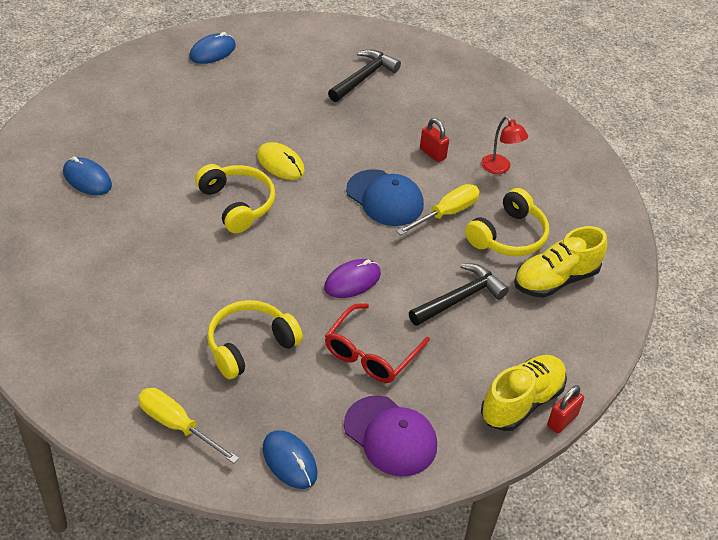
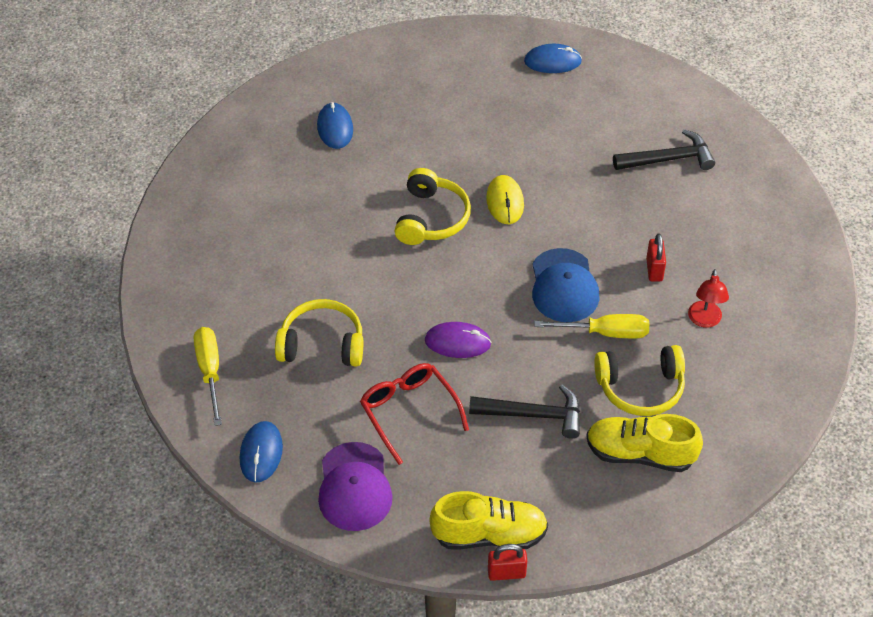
camera: 45 degrees right, 5 degrees up
red glasses [325,303,430,383] -> red glasses turned 75 degrees clockwise [360,363,469,465]

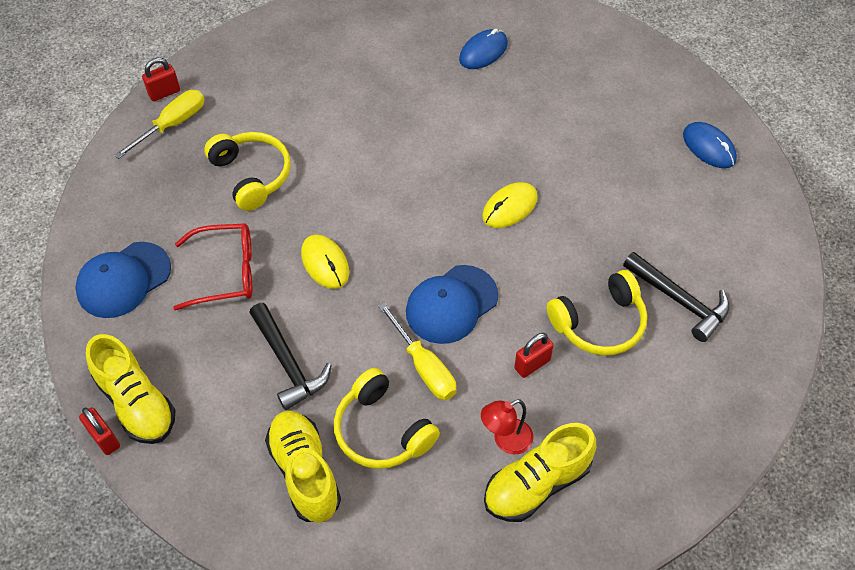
camera: 55 degrees right, 5 degrees up
blue mouse [240,421,283,483] -> none
purple cap [318,442,393,531] -> blue cap [75,242,171,318]
red glasses [360,363,469,465] -> red glasses turned 60 degrees clockwise [173,223,252,311]
yellow headphones [395,168,471,245] -> yellow headphones moved to [547,270,647,356]
purple mouse [425,322,491,358] -> yellow mouse [301,234,349,289]
none -> red padlock [142,58,180,101]
none -> yellow shoe [484,423,596,522]

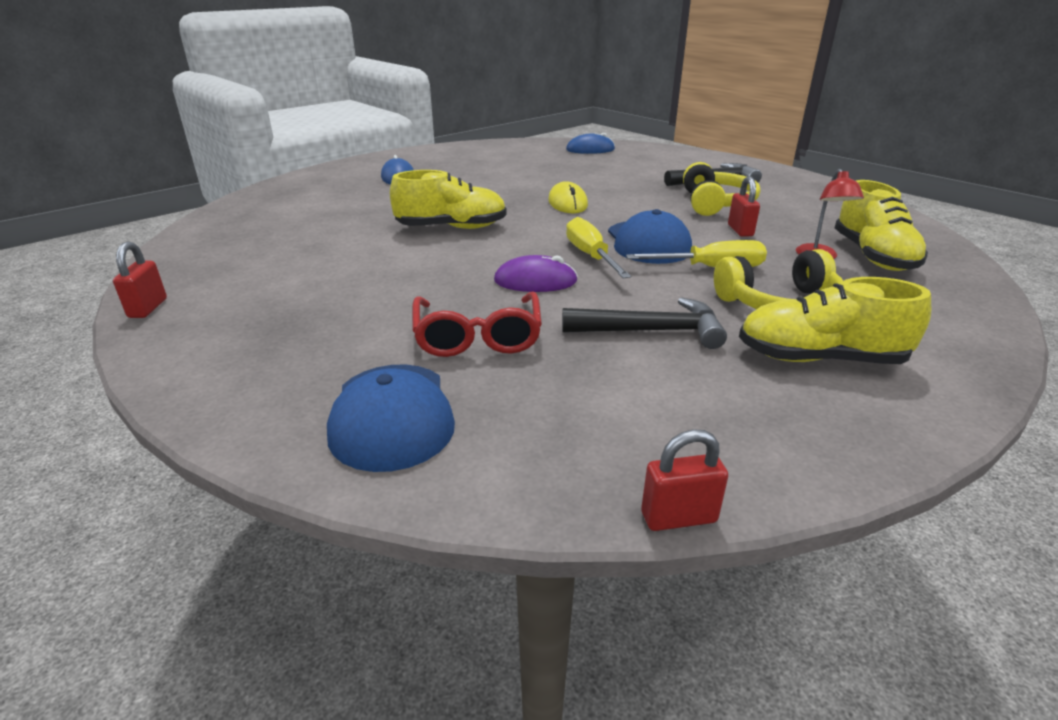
camera: 60 degrees left, 25 degrees down
yellow shoe [86,334,175,444] -> yellow shoe moved to [390,170,507,229]
yellow screwdriver [114,90,204,159] -> yellow screwdriver moved to [566,217,631,278]
red glasses [173,223,252,311] -> red glasses turned 150 degrees clockwise [412,292,542,357]
yellow headphones [204,132,291,211] -> none
yellow mouse [301,234,349,289] -> purple mouse [494,255,578,292]

